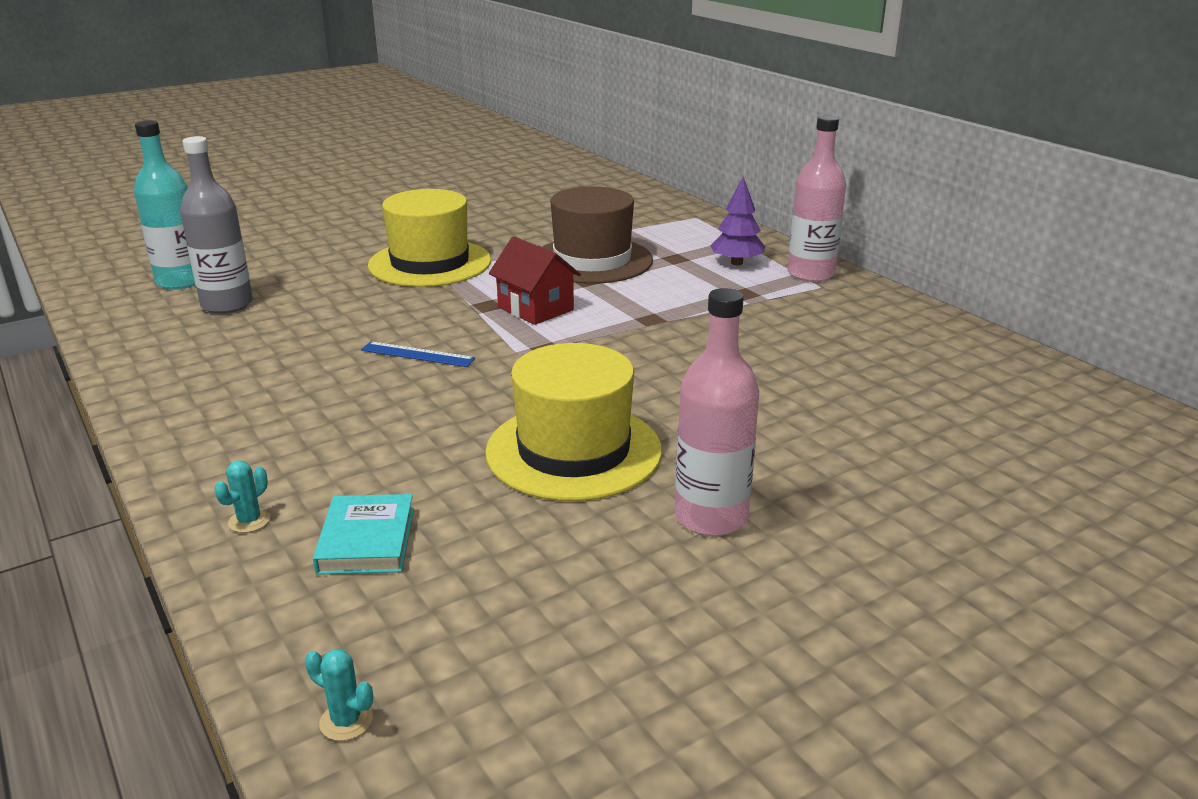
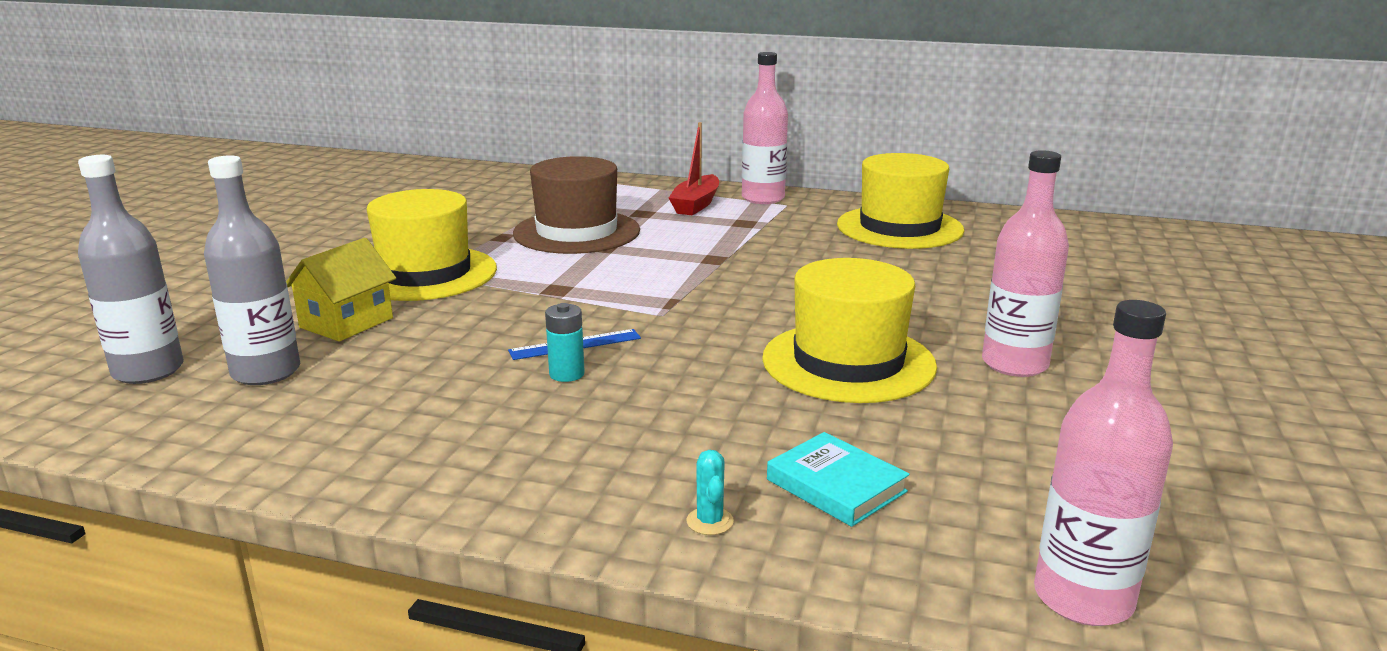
camera: 40 degrees left, 5 degrees down
turquoise bottle [134,120,195,290] -> grey bottle [78,155,184,384]
turquoise cactus [305,649,373,741] -> pink bottle [1034,300,1173,626]
red house [489,237,581,325] -> none
purple tree [710,177,765,265] -> red boat [669,122,719,216]
none -> yellow house [286,238,396,341]
none -> turquoise battery [545,303,585,382]
none -> yellow hat [837,153,964,249]

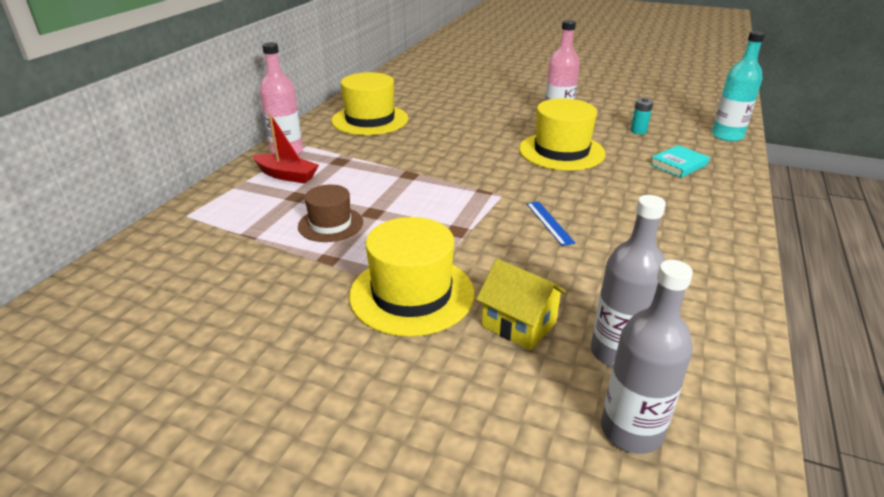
camera: 85 degrees left, 10 degrees up
brown hat [513,156,640,254] -> brown hat [298,185,363,242], size x0.61
turquoise battery [545,303,585,382] -> turquoise battery moved to [631,98,653,134]
turquoise cactus [687,450,734,535] -> none
pink bottle [1034,300,1173,626] -> turquoise bottle [712,31,765,142]

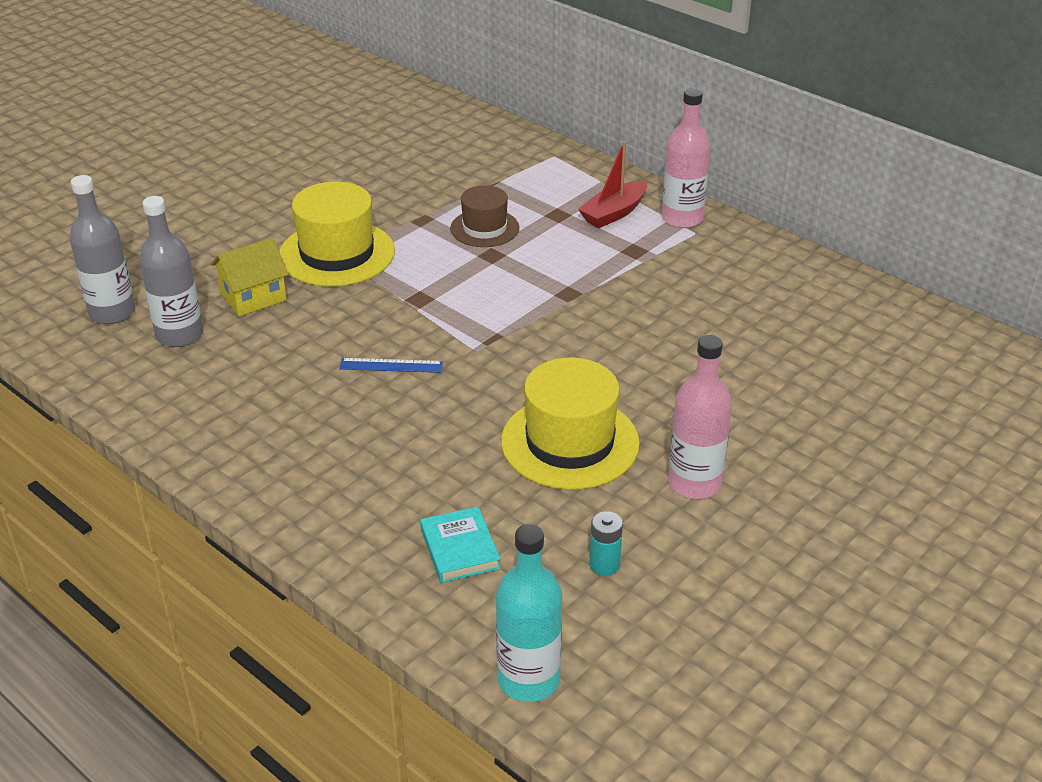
camera: 110 degrees right, 5 degrees up
yellow hat [331,72,408,135] -> none

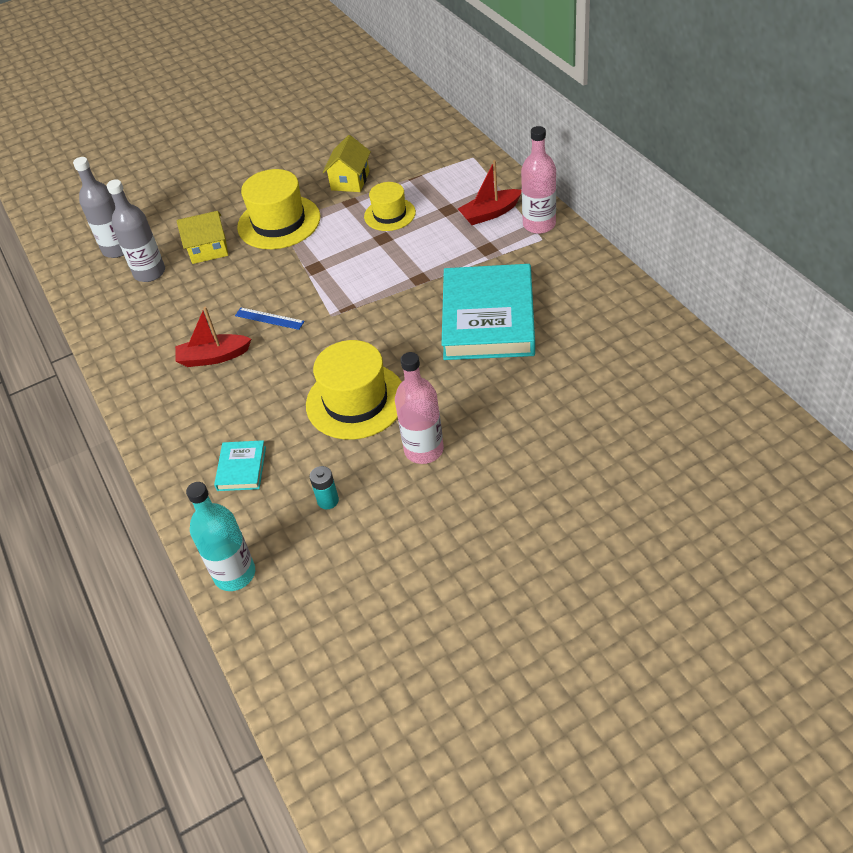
camera: 25 degrees right, 10 degrees up
brown hat [450,185,519,247] -> yellow hat [364,182,416,231]
none -> red boat [175,307,251,367]
none -> yellow house [323,135,371,192]
none -> turquoise book [441,264,535,360]

